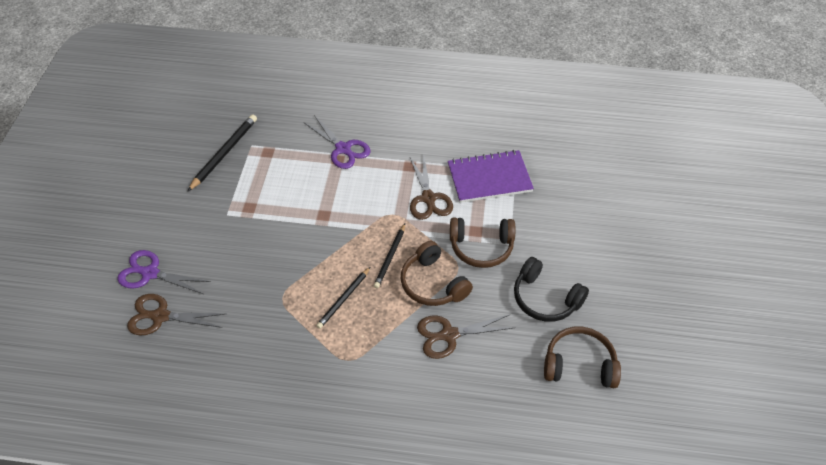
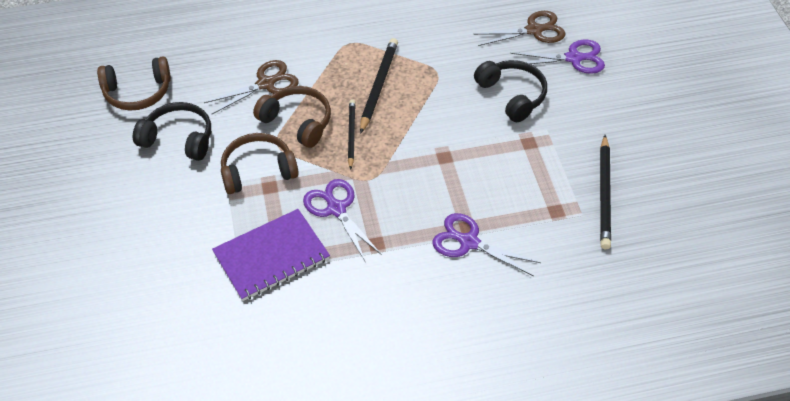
camera: 160 degrees right, 0 degrees up
black pencil [316,267,370,329] -> black pencil [360,38,398,134], size x1.51
brown scissors [410,155,453,220] -> purple scissors [303,179,381,261]
none -> black headphones [474,60,547,122]

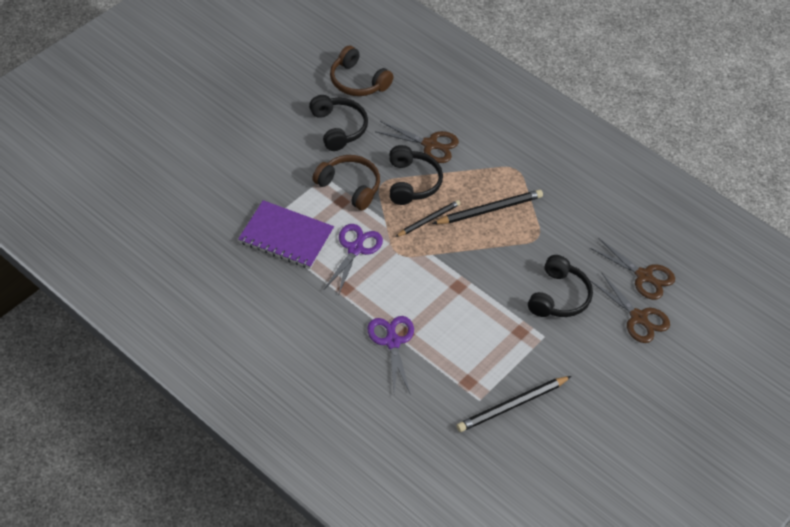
camera: 50 degrees right, 0 degrees up
brown headphones [253,86,331,148] -> black headphones [389,145,443,205]
purple scissors [510,40,605,74] -> brown scissors [590,272,670,343]

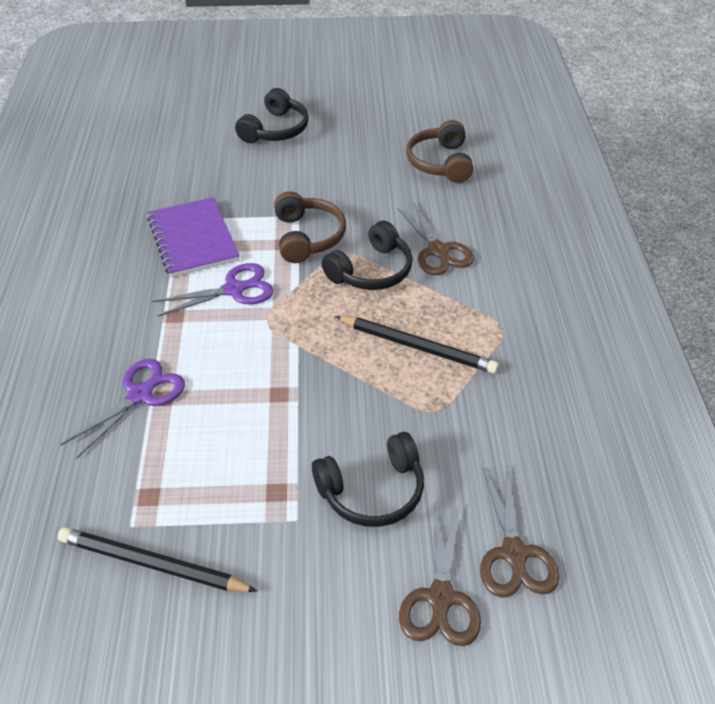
camera: 50 degrees right, 5 degrees down
black headphones [309,95,368,151] -> black headphones moved to [235,88,309,143]
black pencil [395,200,461,237] -> none

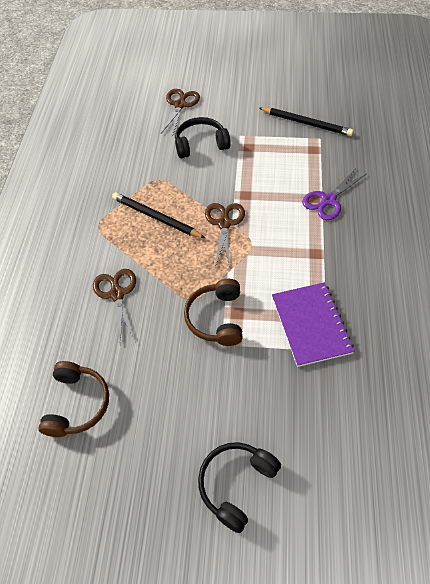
camera: 170 degrees left, 10 degrees up
purple scissors [152,263,274,317] -> none
black headphones [322,221,413,290] -> none
brown scissors [480,467,560,598] -> brown scissors moved to [205,203,245,267]

